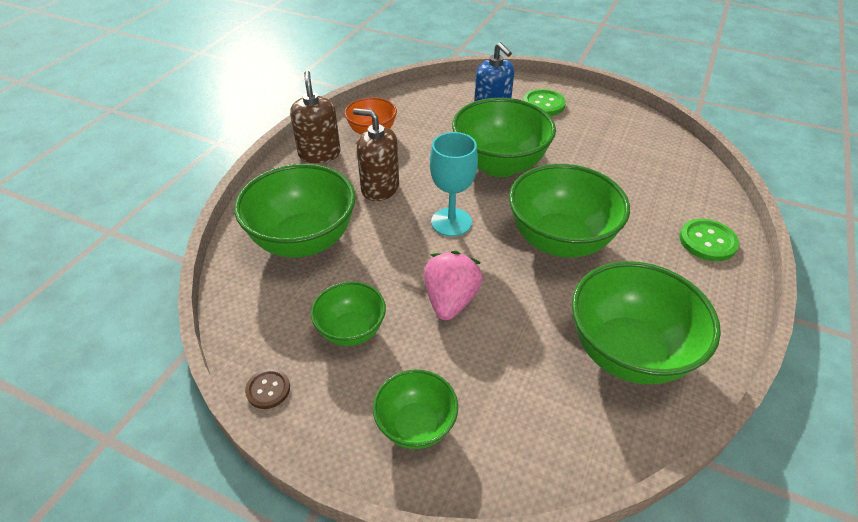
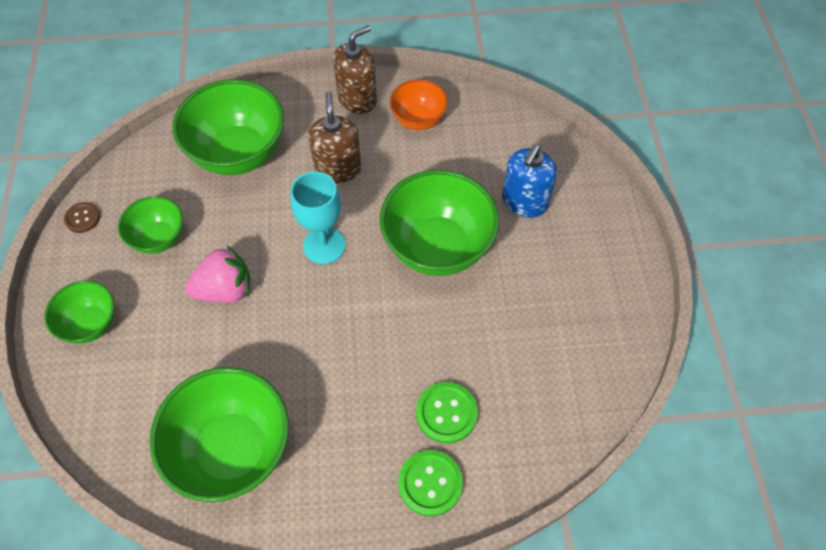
camera: 60 degrees right, 15 degrees up
green bowl [509,164,630,258] -> none
green button [523,89,566,116] -> green button moved to [416,382,478,444]

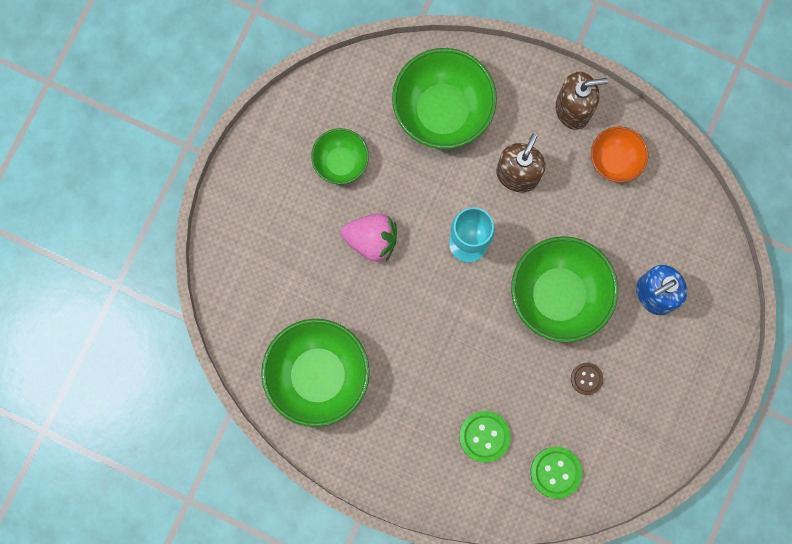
camera: 30 degrees right, 20 degrees up
green bowl [44,280,115,344] -> none
brown button [64,202,100,233] -> brown button moved to [571,363,604,395]
green button [398,450,463,517] -> green button moved to [530,447,582,499]

